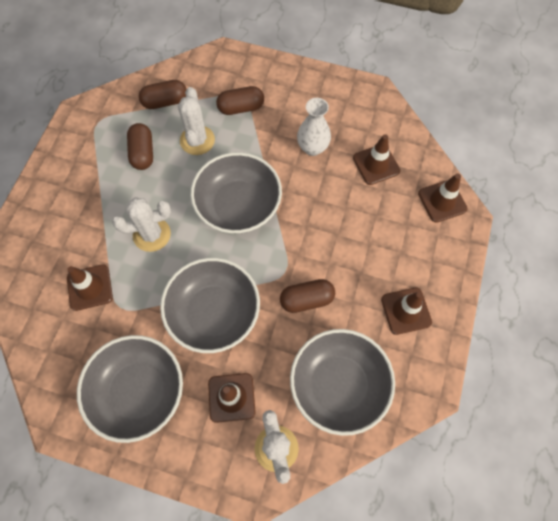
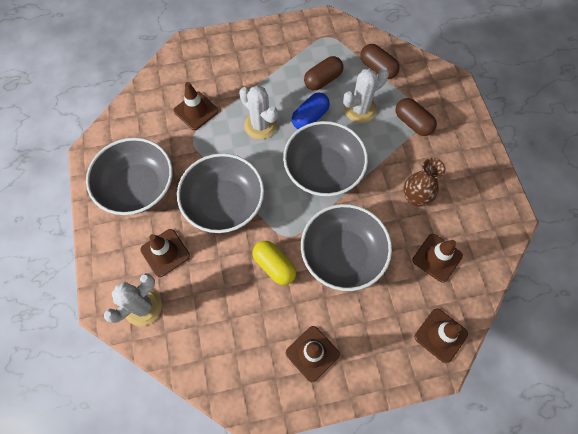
camera: 60 degrees right, 0 degrees up
brown capsule [280,279,335,313] -> yellow capsule [252,241,296,285]
grey bowl [290,329,395,436] -> grey bowl moved to [301,204,392,291]
white vase [297,98,331,156] -> brown vase [403,158,446,207]
none -> blue capsule [292,93,330,129]

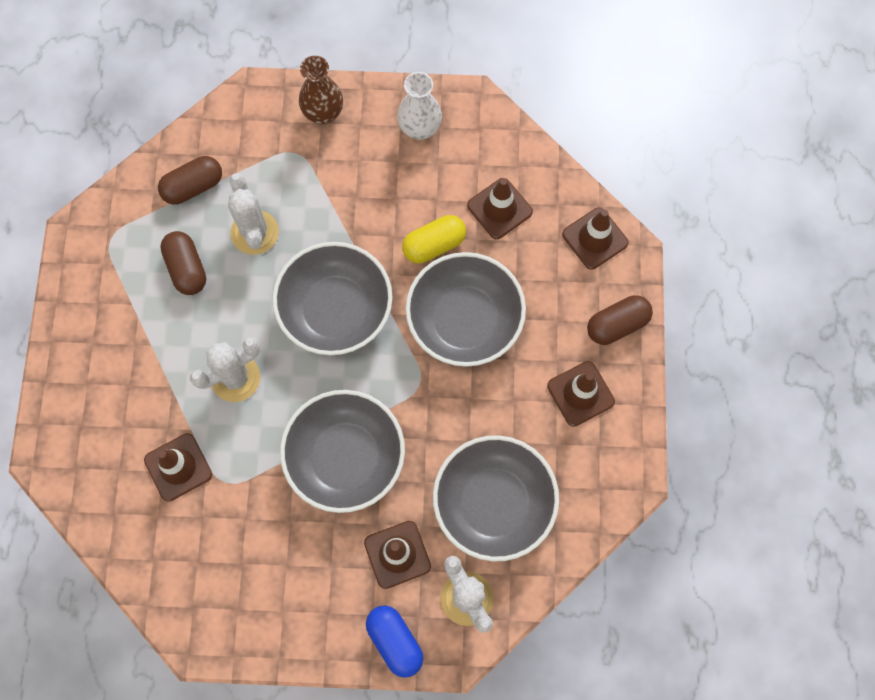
camera: 75 degrees left, 5 degrees up
grey bowl [86,137,173,215] -> grey bowl moved to [433,435,559,561]
yellow capsule [252,241,296,285] -> yellow capsule moved to [402,215,466,263]
blue capsule [292,93,330,129] -> blue capsule moved to [366,605,423,678]
brown capsule [396,98,437,136] -> brown capsule moved to [587,295,653,345]
brown vase [403,158,446,207] -> brown vase moved to [299,56,343,124]
none -> white vase [397,72,442,140]

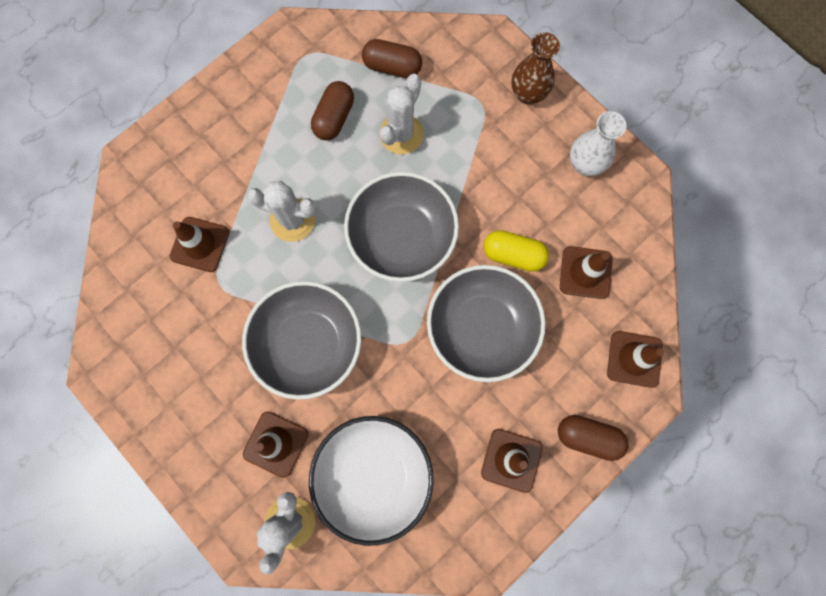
camera: 45 degrees right, 5 degrees up
blue capsule [366,605,423,678] -> none
grey bowl [433,435,559,561] -> white bowl [309,416,434,546]

